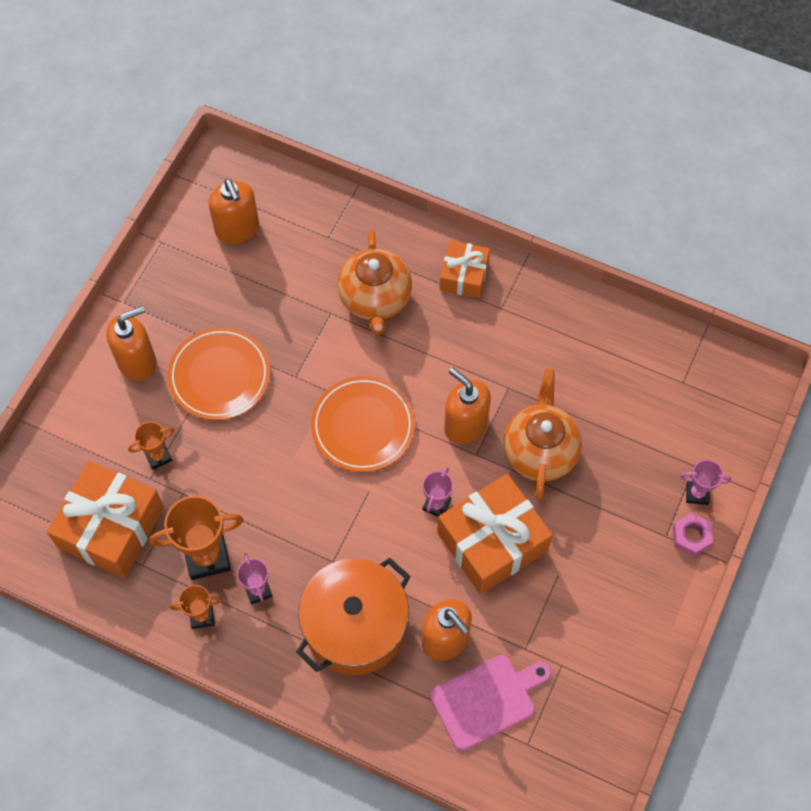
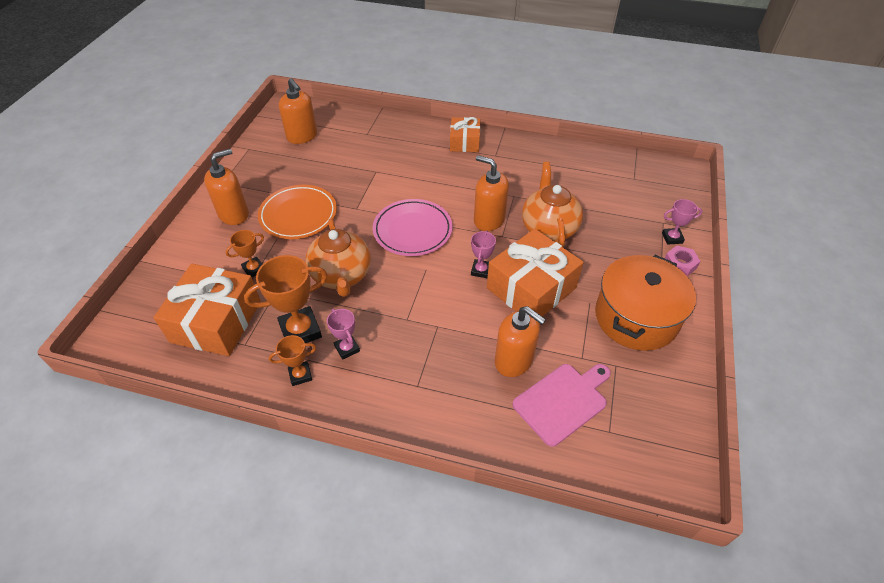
camera: 10 degrees left, 15 degrees down
orange pot [296,558,410,675] -> orange pot moved to [595,255,696,351]
orange plate [311,376,415,472] -> pink plate [373,199,453,256]
orange teapot [337,229,412,334] -> orange teapot moved to [305,218,371,297]

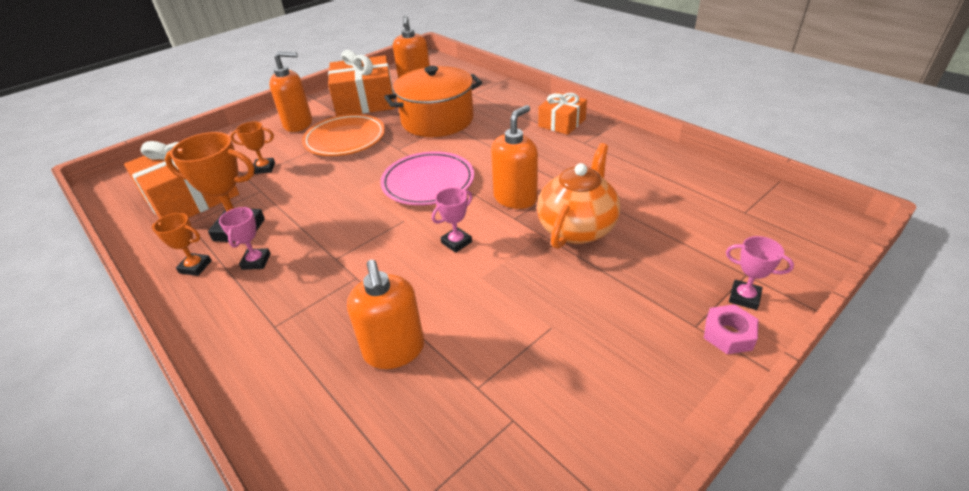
camera: 35 degrees right, 10 degrees down
orange teapot [305,218,371,297] -> none
orange soap dispenser [474,155,509,231] -> orange soap dispenser turned 60 degrees clockwise [491,105,538,209]
orange gift [487,229,584,317] -> orange gift moved to [328,50,395,116]
pink cutting board [513,364,611,447] -> none
orange pot [595,255,696,351] -> orange pot moved to [384,66,482,137]

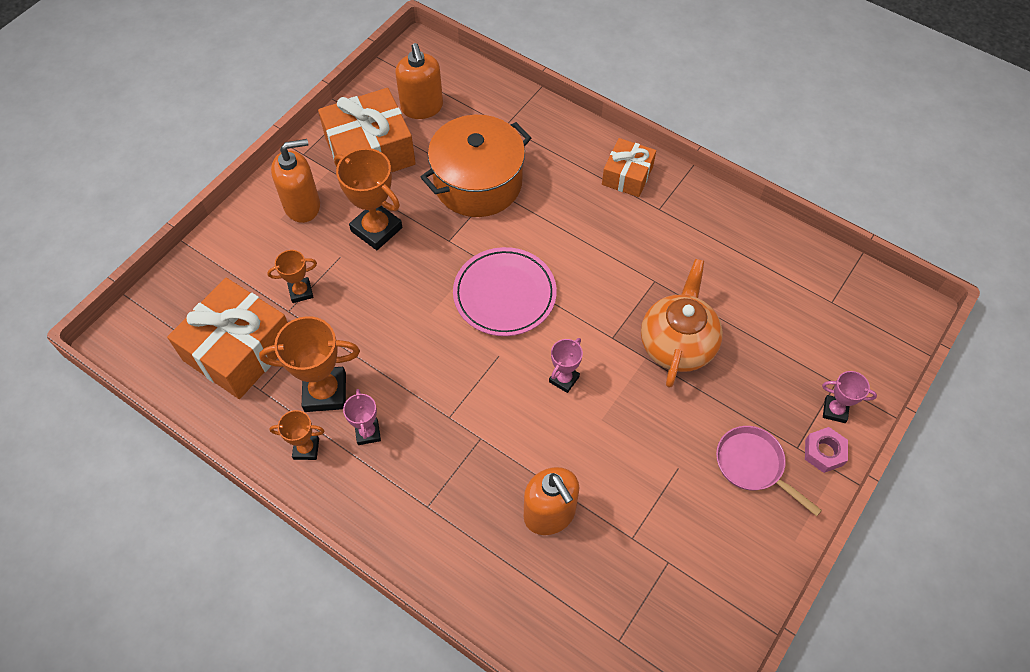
camera: 15 degrees left, 20 degrees up
orange plate [302,114,385,156] -> orange trophy [334,148,402,250]
orange soap dispenser [491,105,538,209] -> none
none -> pink pan [716,426,822,516]

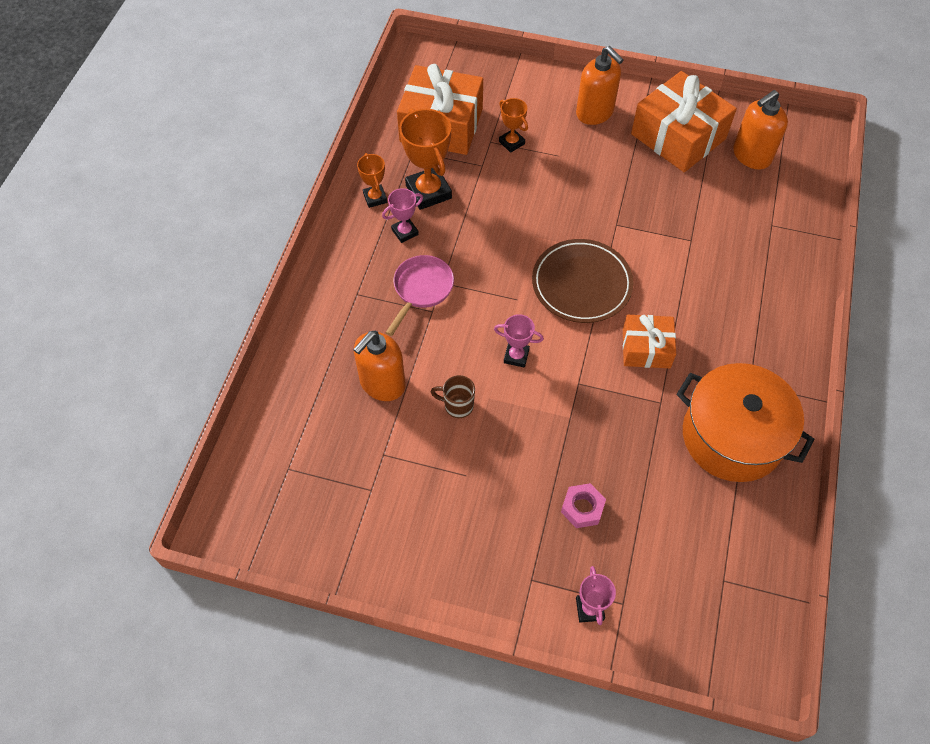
camera: 70 degrees right, 0 degrees up
orange trophy [334,148,402,250] -> none
orange pot [421,115,531,217] -> orange pot moved to [677,363,815,482]
pink plate [453,247,557,336] -> brown plate [532,239,634,323]
orange gift [602,138,656,197] -> orange gift moved to [623,315,676,368]
orange teapot [641,259,723,388] -> none
pink pan [716,426,822,516] -> pink pan moved to [385,255,454,336]
pink nut [805,427,848,473] -> pink nut moved to [561,483,606,528]
none -> brown mug [430,375,475,418]

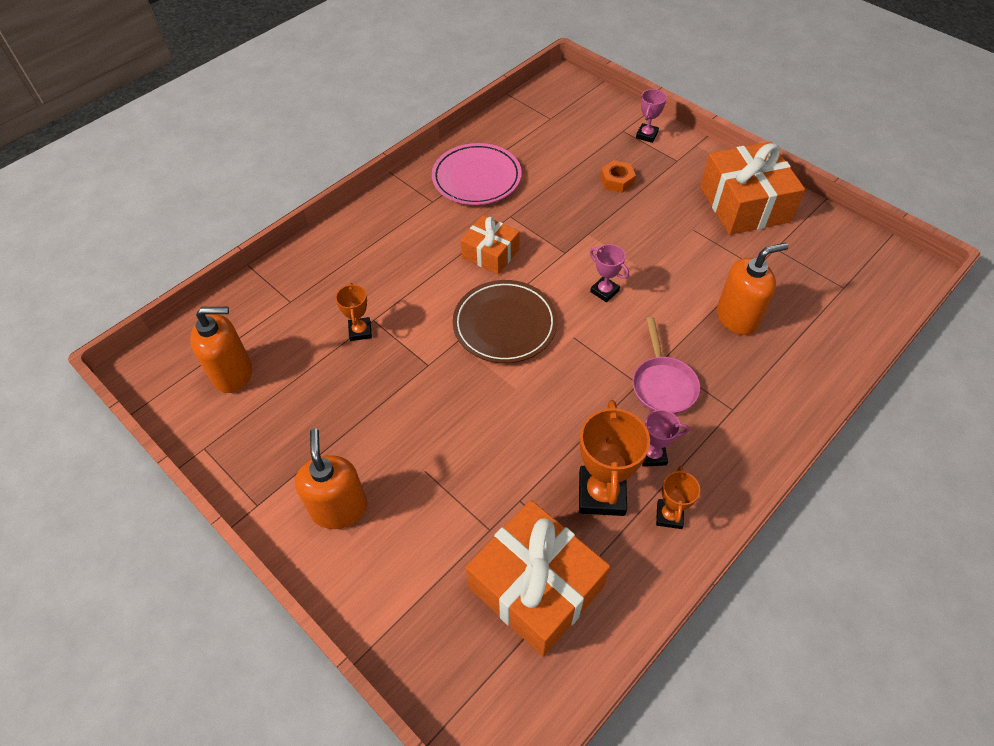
camera: 150 degrees left, 5 degrees down
pink pan [385,255,454,336] -> pink pan turned 60 degrees counterclockwise [632,317,700,414]
brown mug [430,375,475,418] -> none
orange trophy [499,98,528,153] -> orange trophy moved to [335,283,372,341]
pink nut [561,483,606,528] -> orange nut [600,160,636,193]
orange gift [631,71,737,172] -> orange gift moved to [700,142,805,235]
orange pot [677,363,815,482] -> pink plate [432,143,522,205]

